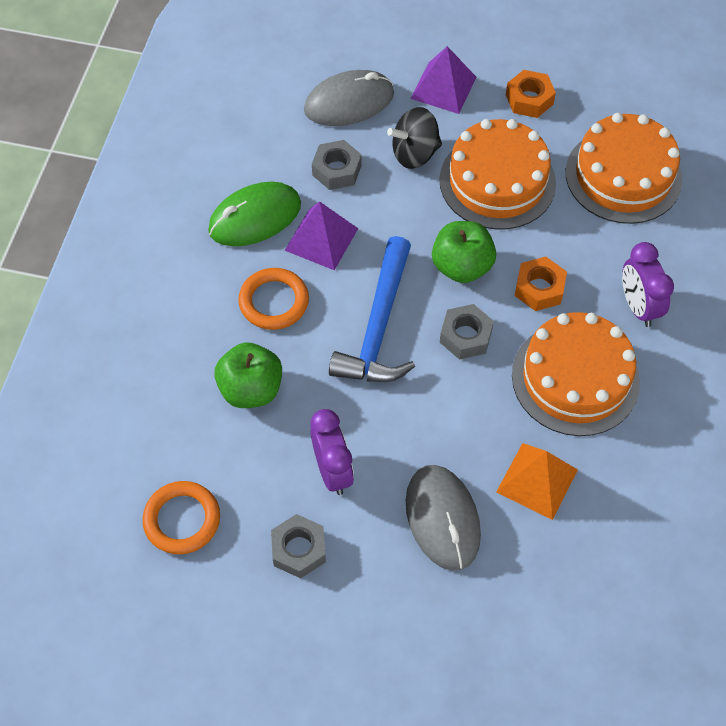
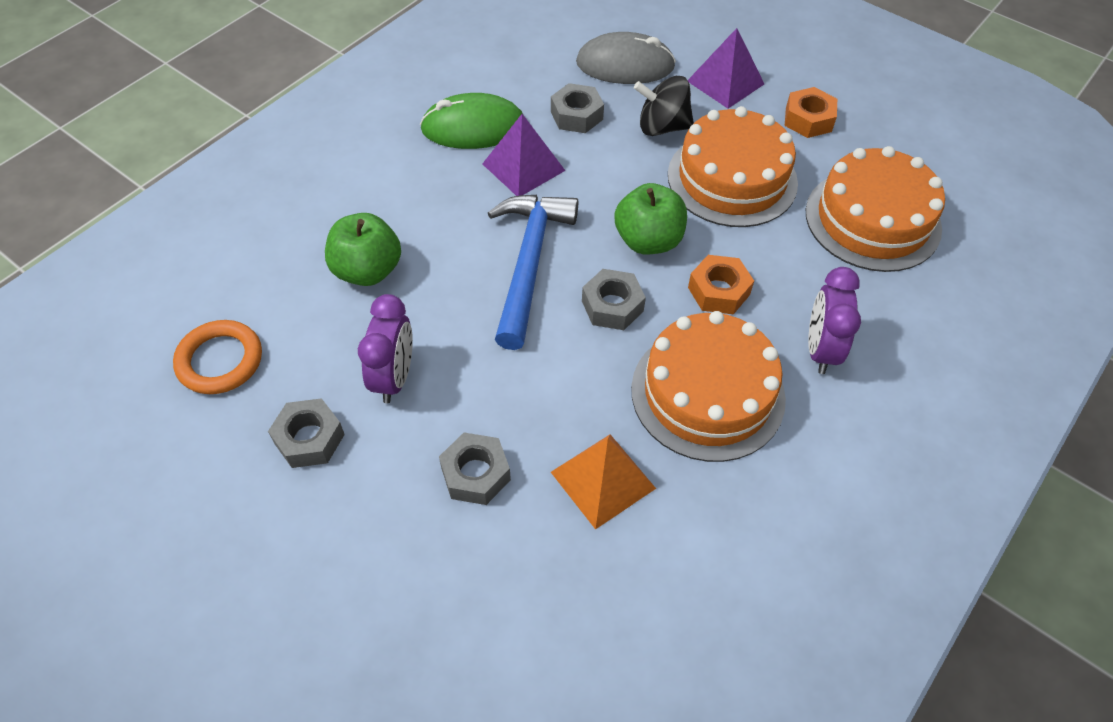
camera: 25 degrees right, 5 degrees down
orange ring [238,268,309,330] -> none
blue hammer [329,236,415,382] -> blue hammer turned 150 degrees clockwise [488,195,578,350]
grey mouse [406,465,481,571] -> grey nut [439,432,511,505]

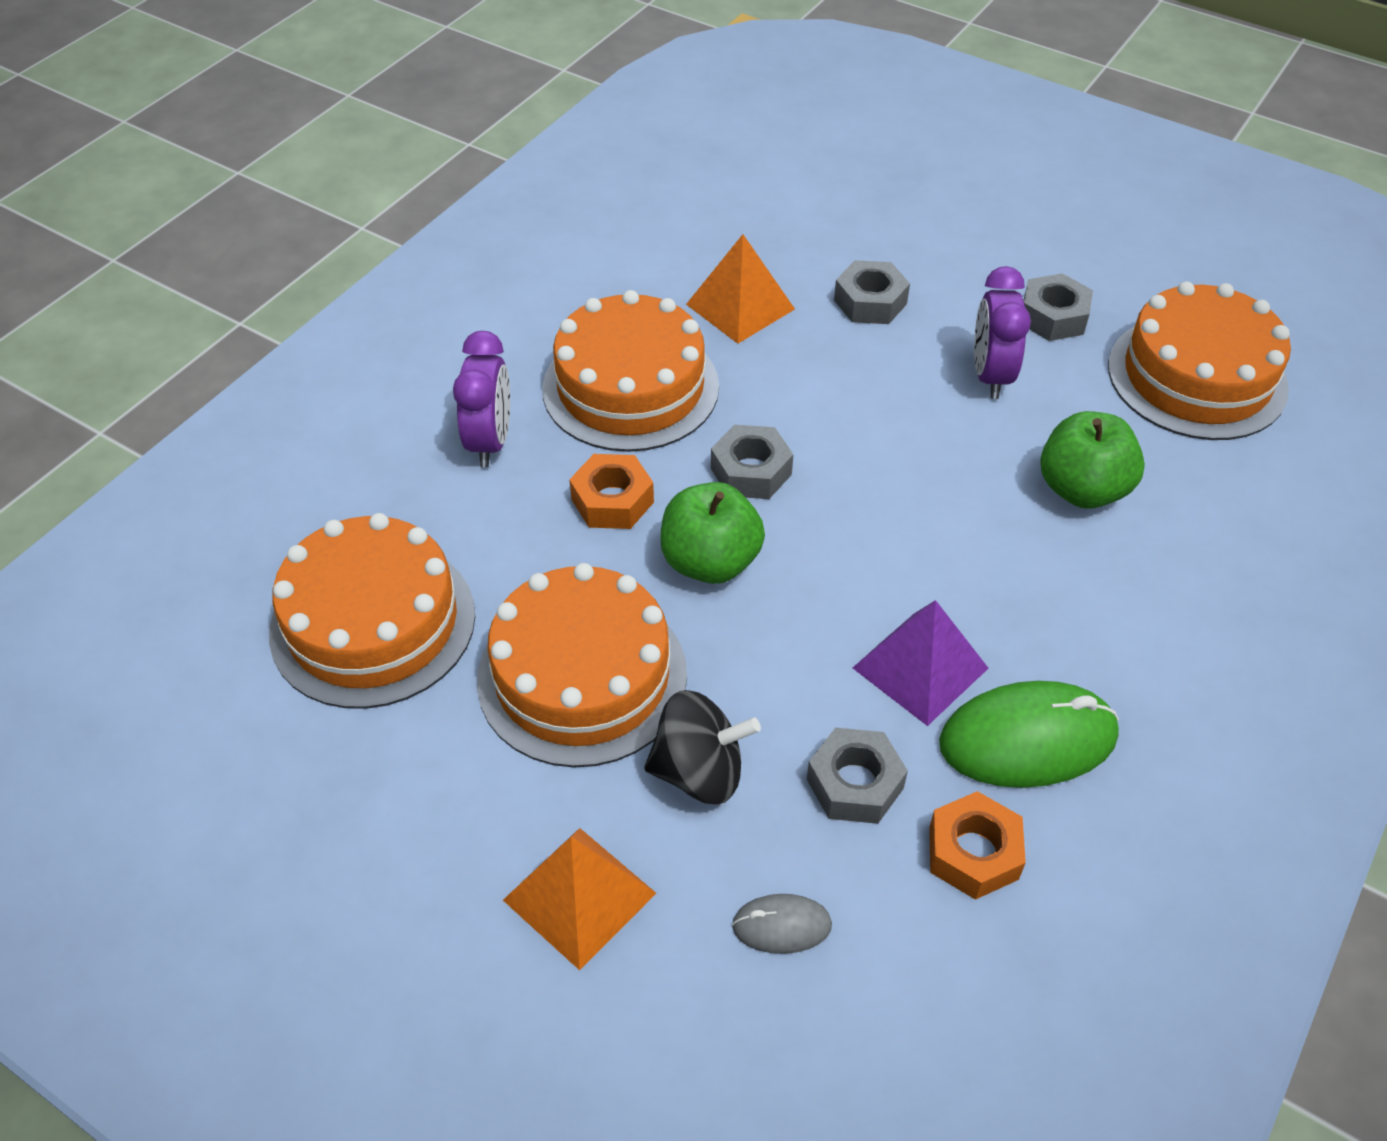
camera: 175 degrees right, 5 degrees down
orange ring [173,320,262,394] -> orange cake [1108,281,1291,440]
blue hammer [488,195,578,350] -> none
grey mouse [576,32,676,84] -> grey mouse [732,894,832,954], size x0.50
purple pyramid [688,28,764,109] -> orange pyramid [503,828,656,970]
orange nut [785,87,837,138] -> orange nut moved to [929,791,1026,900]

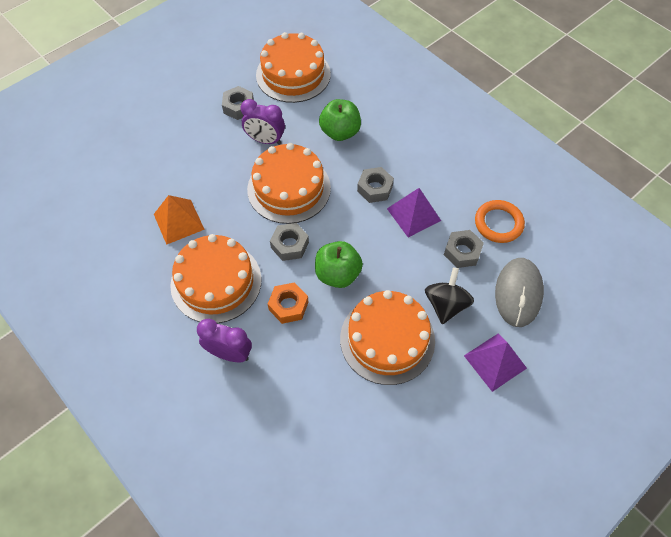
camera: 75 degrees left, 10 degrees up
orange cake [269,513,475,709] -> orange cake moved to [247,143,331,224]
orange pyramid [503,828,656,970] -> purple pyramid [464,334,527,392]
grey mouse [732,894,832,954] -> grey mouse [495,258,544,327], size x2.01
grey nut [834,260,910,324] -> grey nut moved to [357,167,394,203]
orange nut [929,791,1026,900] -> orange ring [475,200,525,243]
green mouse [939,681,1119,788] -> none

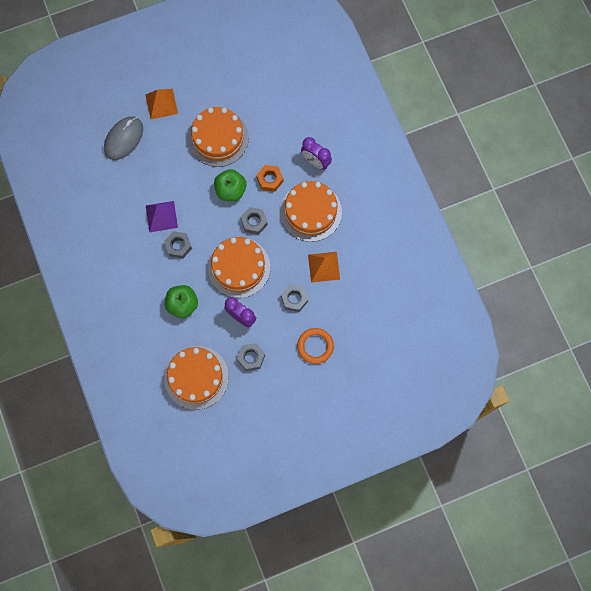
camera: 160 degrees left, 15 degrees up
black spinning top [425,267,474,324] -> none
grey nut [444,230,484,268] -> grey nut moved to [281,284,308,312]
purple pyramid [464,334,527,392] -> orange pyramid [145,89,178,119]
orange ring [475,200,525,243] -> orange ring moved to [297,328,334,364]

